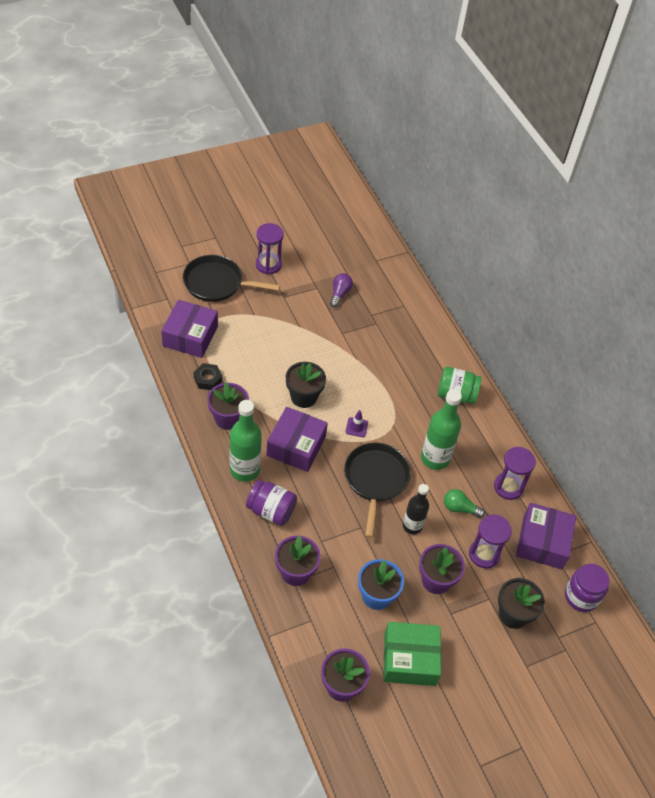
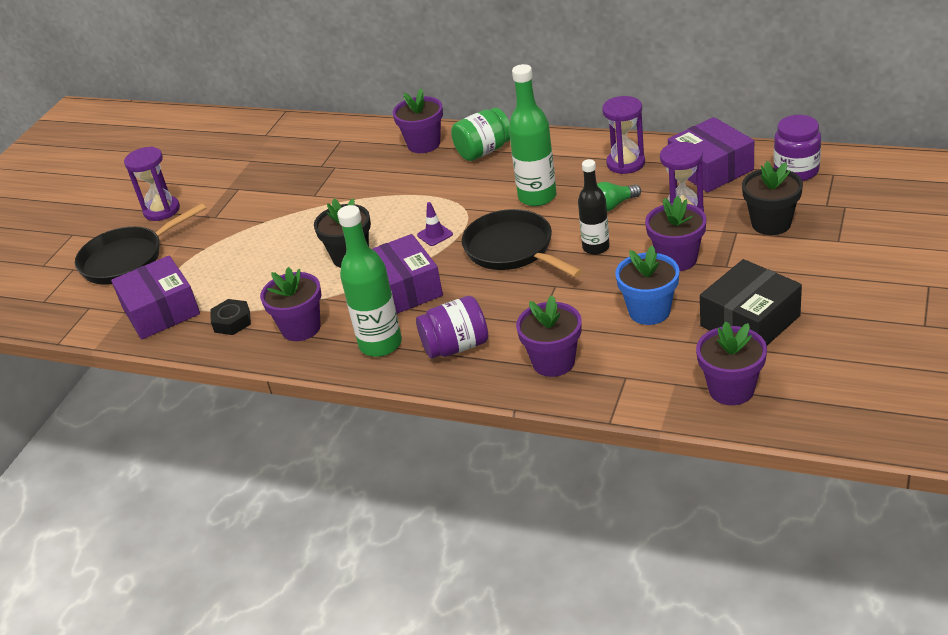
camera: 35 degrees left, 15 degrees down
purple light bulb [330,273,353,307] -> none
green box [383,622,441,686] -> black box [700,259,802,345]
none -> purple flower pot [393,88,443,153]

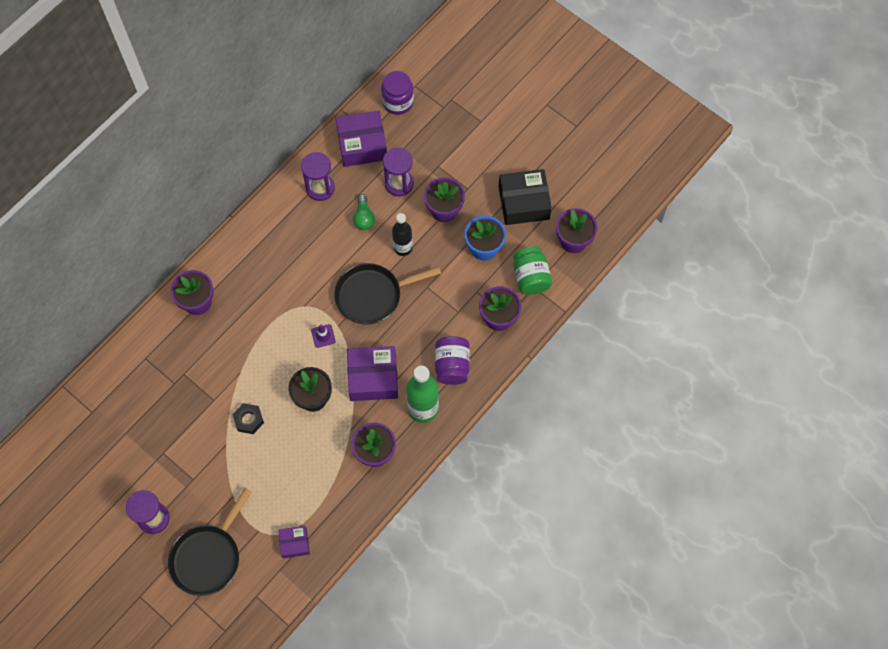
camera: 75 degrees left, 30 degrees up
black pan [75,203,206,284] -> black pan turned 45 degrees clockwise [168,488,252,596]
purple box [111,256,200,339] -> purple box [278,526,310,559], size x0.54
black nut [210,299,251,335] -> black nut moved to [232,403,264,434]
green jar [451,108,510,161] -> green jar moved to [513,246,552,295]
green bottle [509,64,556,206] -> none
black box [700,259,802,345] -> black box turned 75 degrees counterclockwise [499,169,552,225]
black flower pot [742,161,803,235] -> none

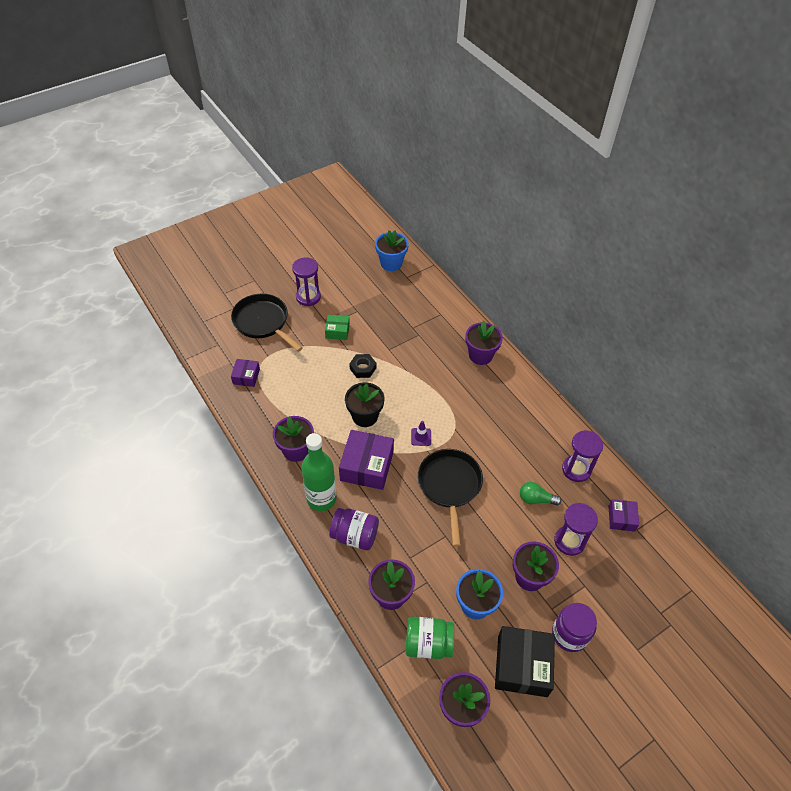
camera: 105 degrees right, 15 degrees down
purple box [336,110,387,167] -> purple box [608,499,639,532], size x0.54
purple jar [381,71,414,115] -> purple jar moved to [552,603,597,652]
black bottle [392,213,413,256] -> none
none -> green box [325,315,350,340]
none -> blue flower pot [375,230,409,271]

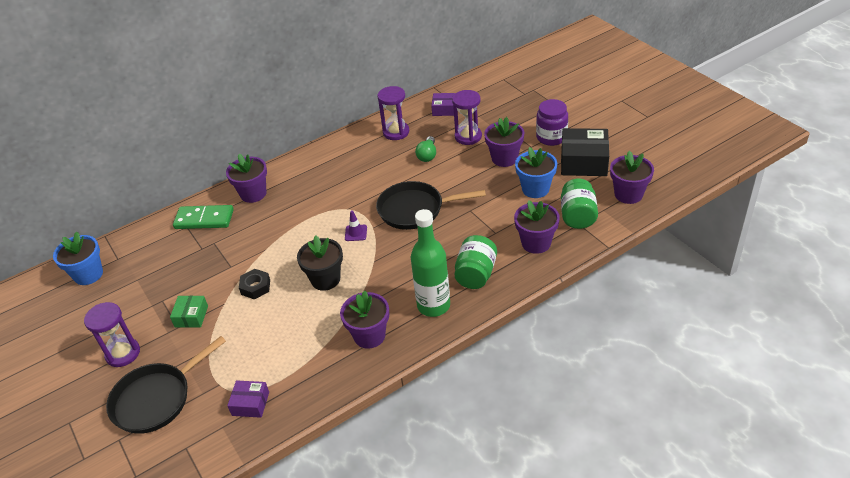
camera: 85 degrees left, 10 degrees down
purple jar [329,508,379,550] -> green jar [454,235,497,289]
purple box [339,430,394,490] -> none
none -> green domino [173,205,234,229]

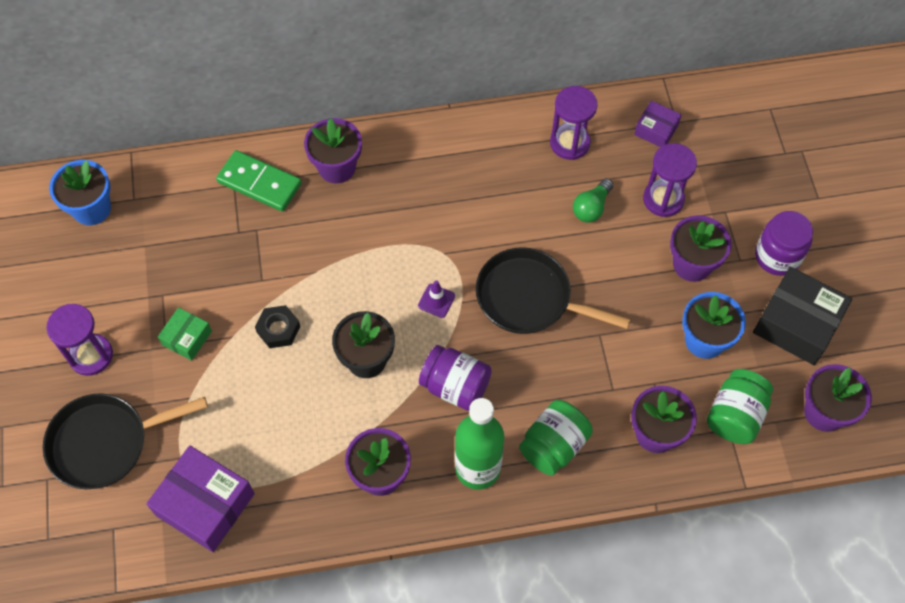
camera: 20 degrees right, 20 degrees up
purple box [227,380,269,418] -> purple box [146,446,255,552], size x1.84
none -> purple jar [419,345,492,411]

